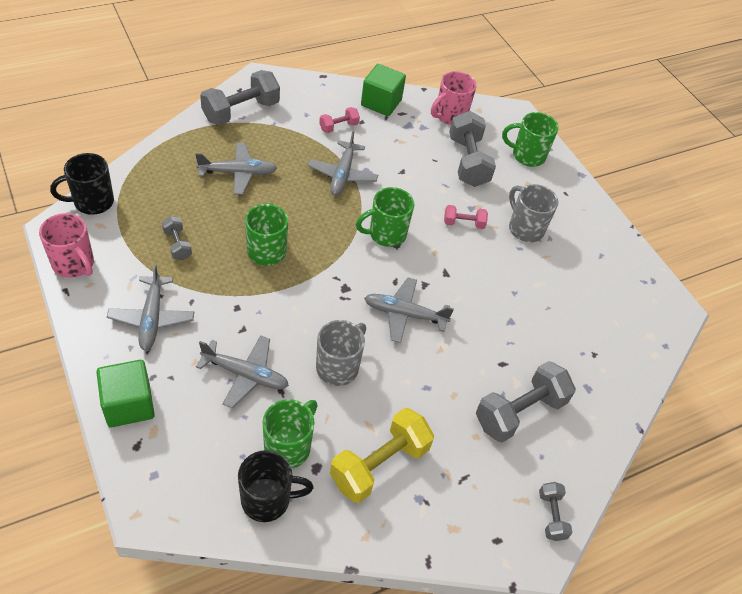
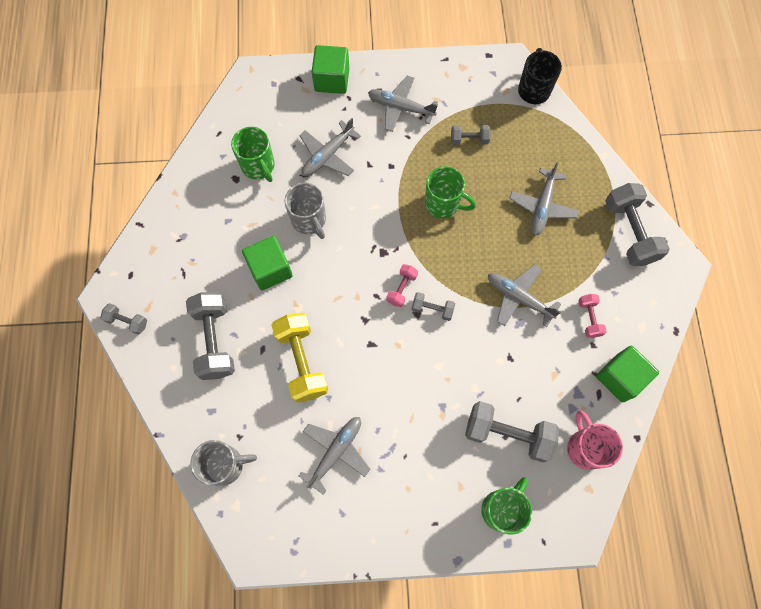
camera: 120 degrees right, 20 degrees up
pink mug [39,213,94,278] -> none
black mug [238,450,314,522] -> none
yellow dumbbell [330,408,434,503] -> yellow dumbbell moved to [271,313,328,403]
green mug [356,187,414,247] -> grey dumbbell [412,292,455,321]
grey plane [364,278,454,343] -> grey plane moved to [299,417,370,495]
pink dumbbell [444,205,488,229] -> pink dumbbell moved to [387,264,418,307]
grey mug [509,184,558,242] -> grey mug moved to [190,440,257,486]
none -> green cube [242,236,293,290]

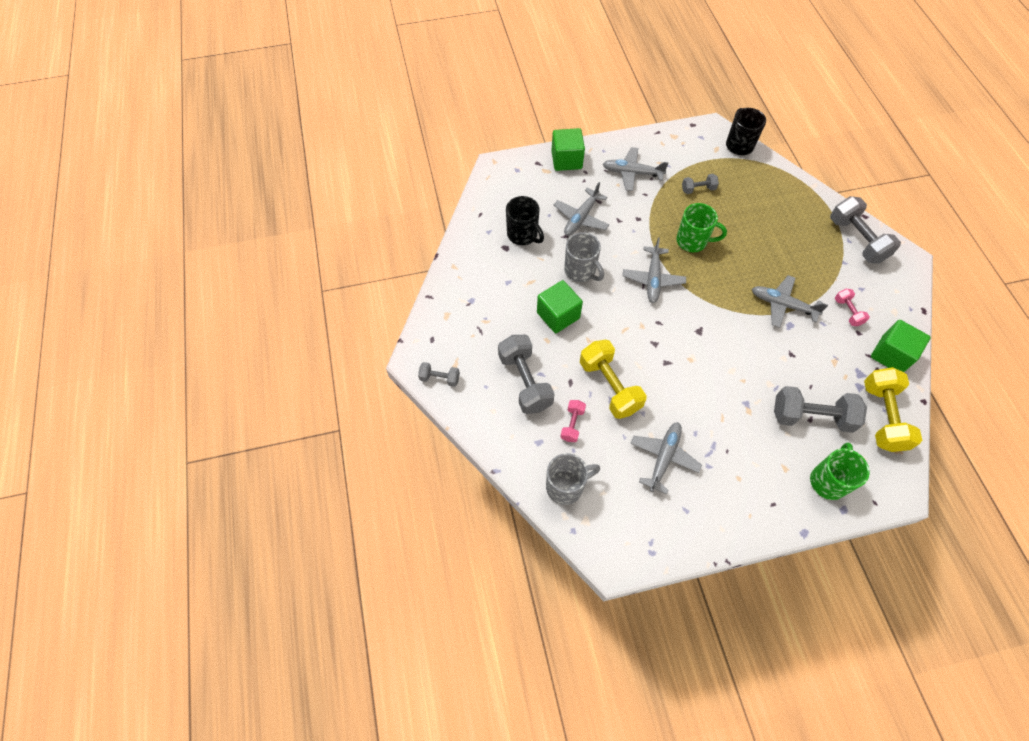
camera: 10 degrees left, 10 degrees down
green mug [231,127,275,182] -> black mug [506,196,544,245]
pink dumbbell [387,264,418,307] -> pink dumbbell moved to [560,400,586,442]
grey dumbbell [412,292,455,321] -> none
grey plane [509,162,579,236] -> grey plane moved to [623,237,686,303]
pink mug [567,410,623,470] -> yellow dumbbell [864,367,922,452]

